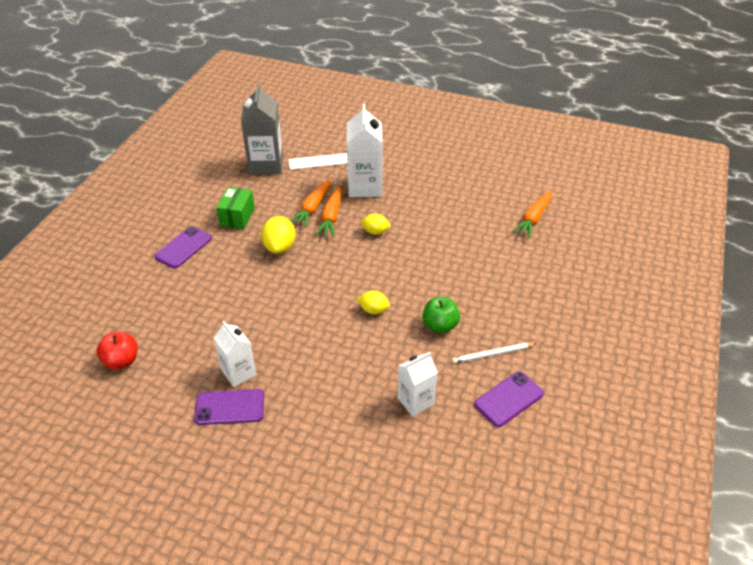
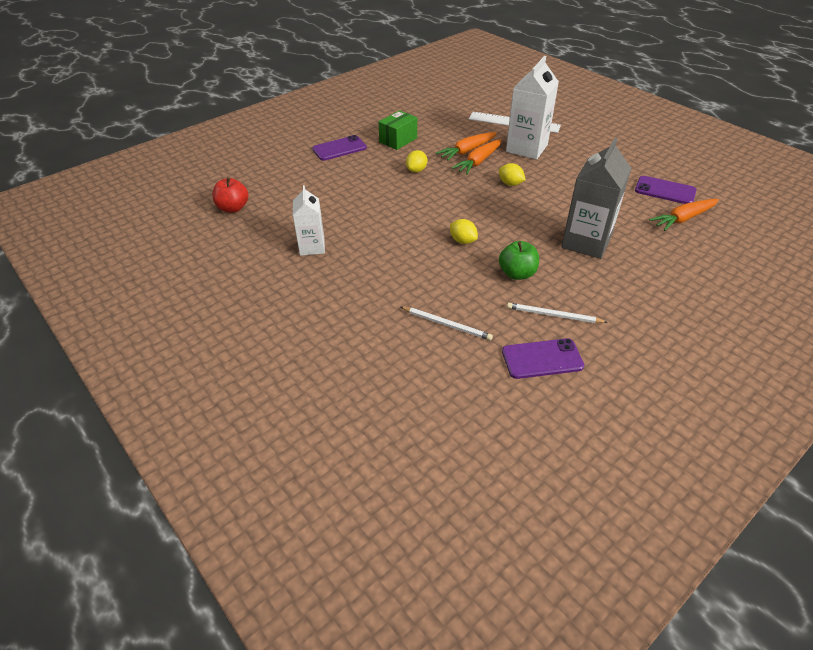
camera: 30 degrees right, 0 degrees up
purple phone [194,389,264,425] -> purple phone moved to [635,176,697,204]
grey carton [241,83,283,175] -> grey carton moved to [561,138,632,259]
yellow lemon [261,216,296,254] -> yellow lemon [406,150,427,173], size x0.64
white carton [398,352,438,417] -> white pencil [401,307,493,340]

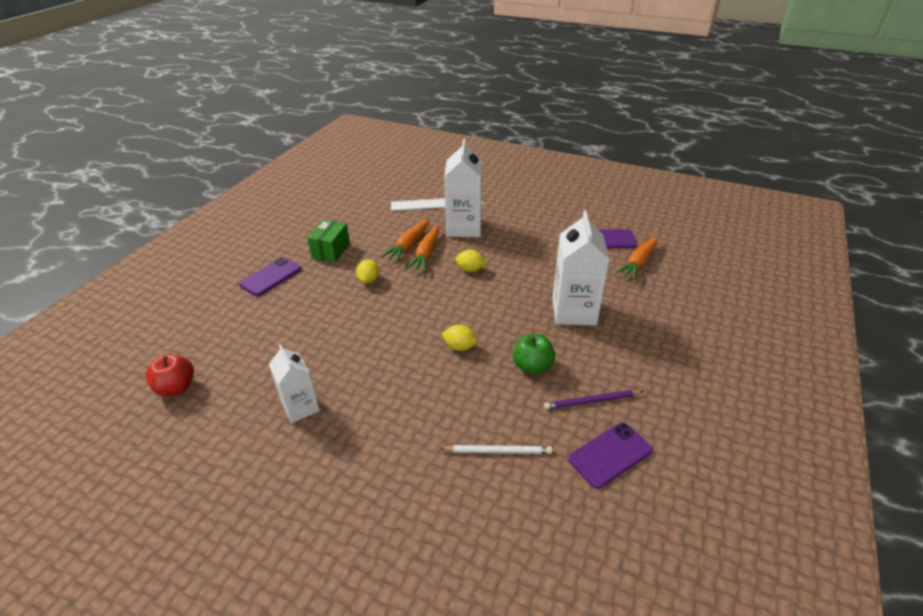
camera: 25 degrees left, 5 degrees down
white pencil [507,303,607,323] -> purple pencil [544,390,644,409]
grey carton [561,138,632,259] -> white carton [552,211,610,325]

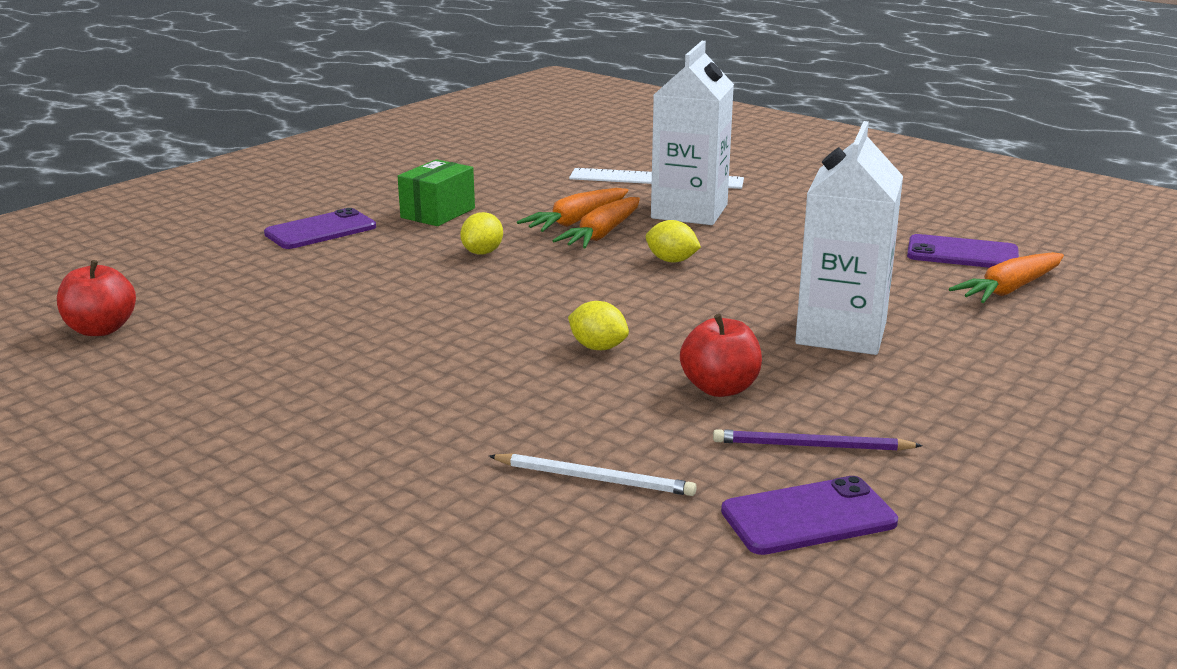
camera: 15 degrees right, 15 degrees down
white carton [269,344,320,423] -> none
green apple [513,334,555,375] -> red apple [680,314,762,397]

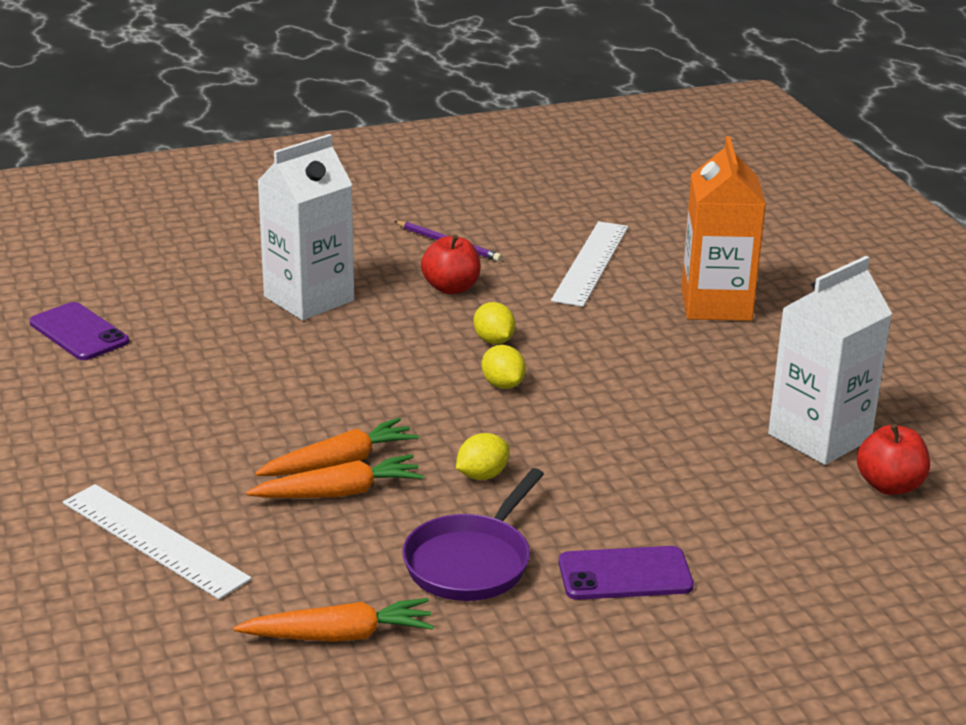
camera: 150 degrees left, 5 degrees up
green box [398,159,475,226] -> purple pan [402,468,544,601]
white pencil [489,453,697,496] -> white ruler [551,221,628,307]
yellow lemon [646,220,701,263] -> yellow lemon moved to [482,345,526,389]
white carton [651,41,734,225] -> white carton moved to [768,256,892,465]
purple phone [721,476,898,555] -> none
orange carrot [949,252,1064,303] -> orange carrot moved to [233,598,434,642]
none -> orange carton [681,136,766,321]

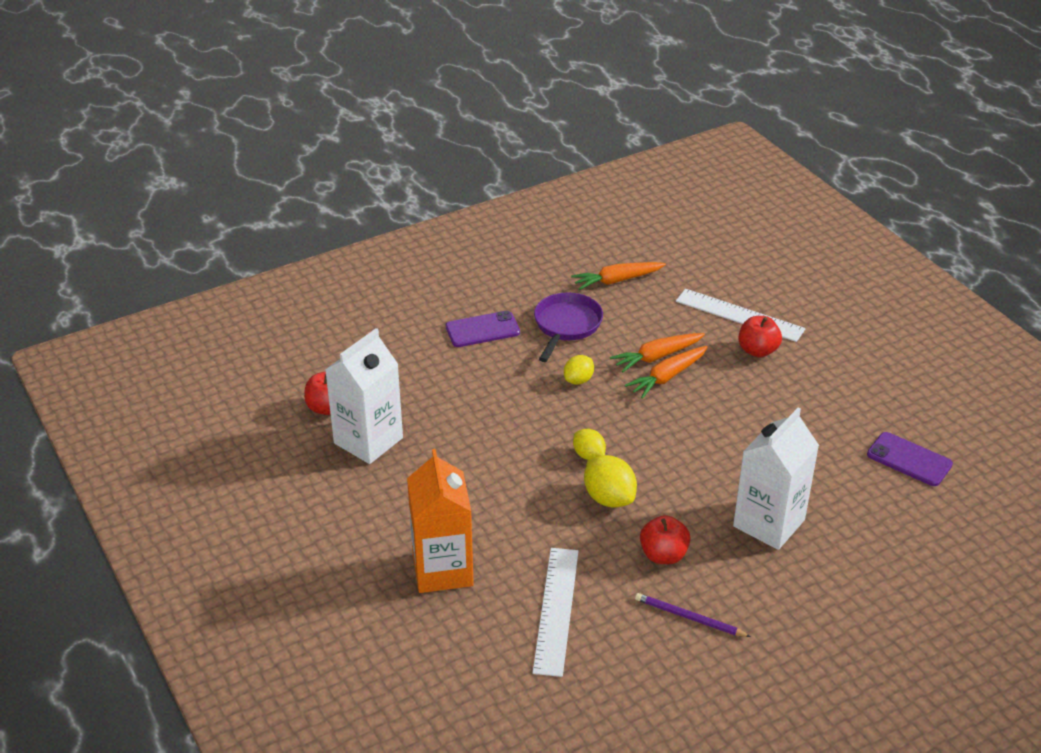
camera: 170 degrees right, 10 degrees up
yellow lemon [474,302,515,344] -> yellow lemon [584,455,637,508], size x1.57
none -> red apple [738,316,782,358]

